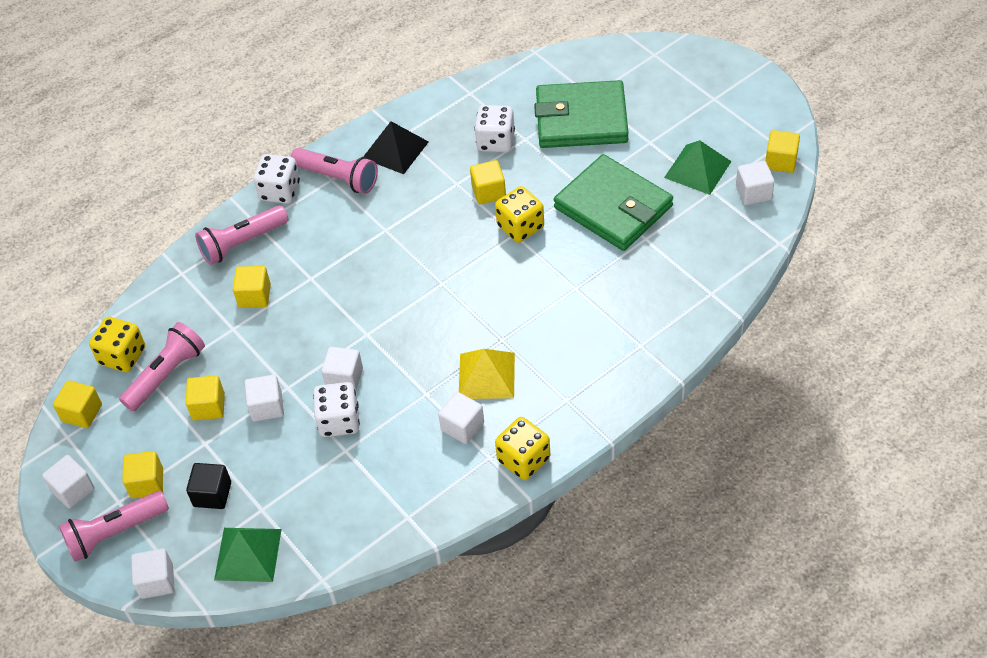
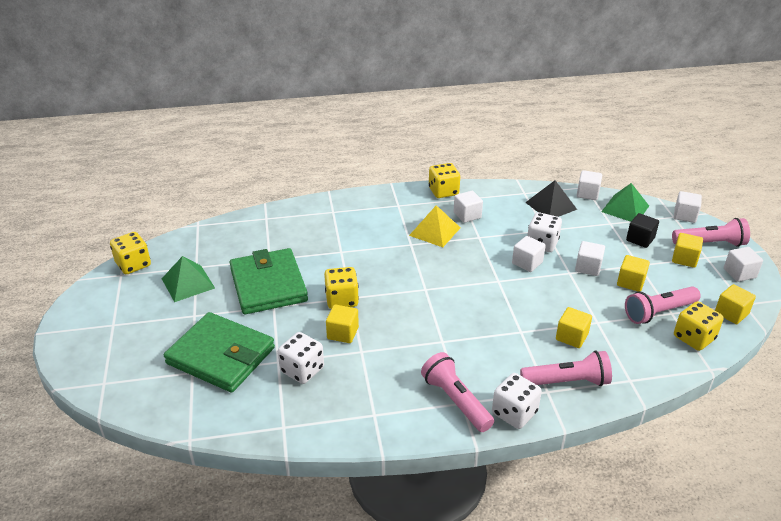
camera: 155 degrees left, 15 degrees down
black pyramid [363,121,428,174] -> black pyramid moved to [525,180,577,217]
white cube [736,161,775,205] -> white cube moved to [577,170,602,200]
yellow cube [766,130,800,173] -> yellow dice [110,232,151,274]

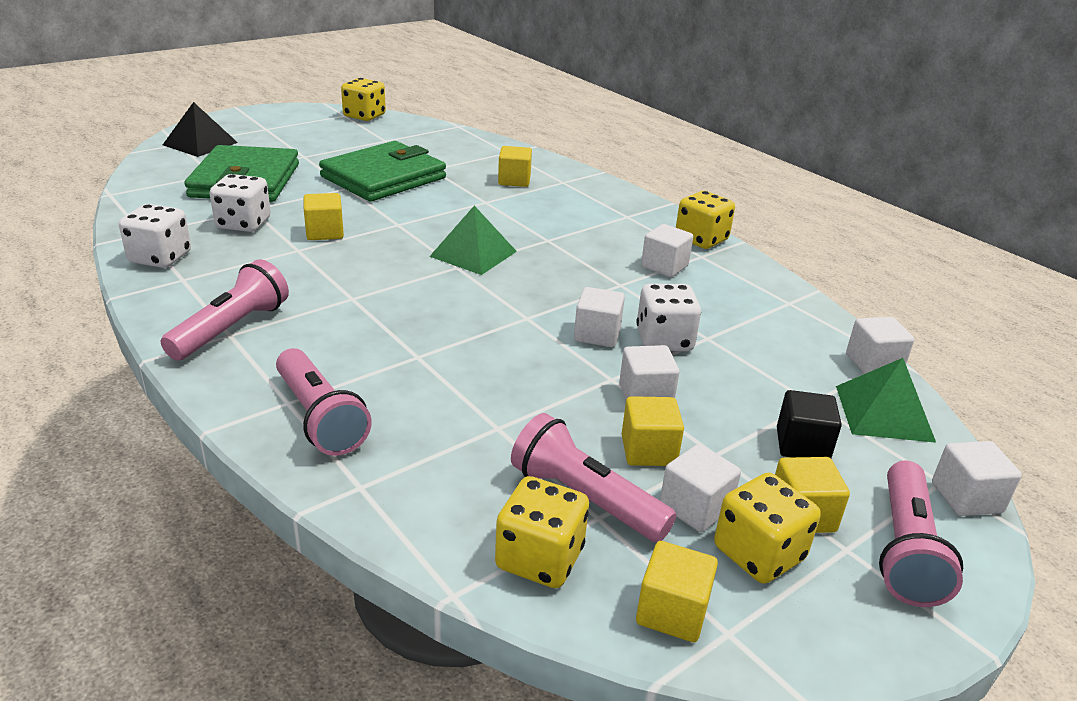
camera: 60 degrees right, 5 degrees down
green pyramid [162,256,215,302] -> green pyramid moved to [429,205,517,275]
yellow dice [324,267,359,309] -> yellow dice moved to [714,473,821,584]
yellow pyramid [409,205,460,247] -> none
white dice [492,373,542,429] -> white dice moved to [119,204,191,268]
black pyramid [525,180,577,217] -> black pyramid moved to [163,102,238,157]
yellow cube [556,307,592,348] -> yellow cube moved to [498,146,532,187]
pink flashlight [672,218,750,247] -> pink flashlight turned 45 degrees clockwise [879,461,963,607]
white cube [724,247,763,282] -> white cube moved to [660,444,741,532]

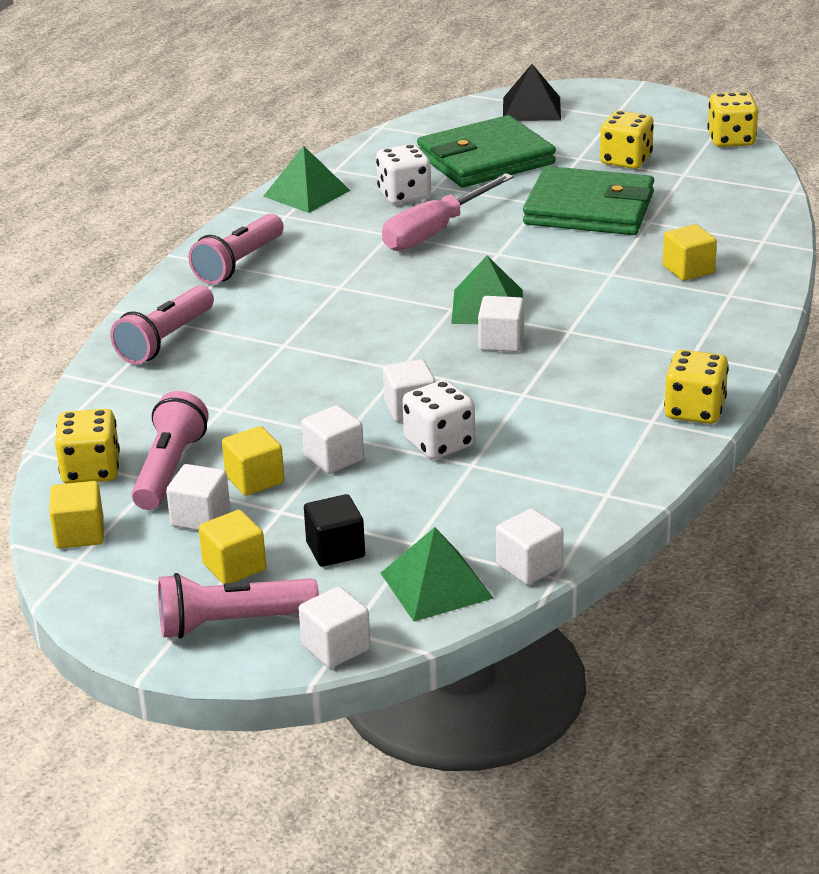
camera: 65 degrees right, 0 degrees up
white dice [119,204,191,268] -> green pyramid [263,146,351,213]
pink flashlight [161,259,289,360] -> pink flashlight turned 120 degrees clockwise [188,214,284,284]
yellow cube [304,193,344,240] -> pink screwdriver [382,173,514,251]
white cube [641,224,693,277] -> white cube moved to [478,296,524,352]
yellow dice [714,473,821,584] -> yellow dice moved to [600,111,654,169]

